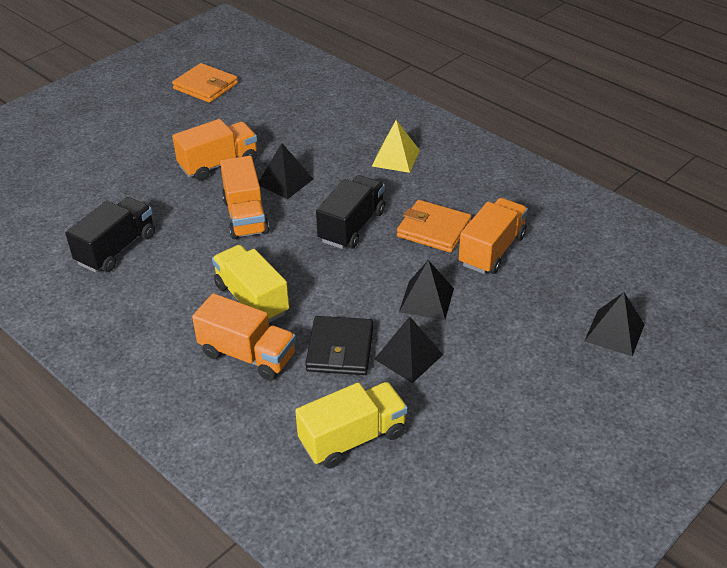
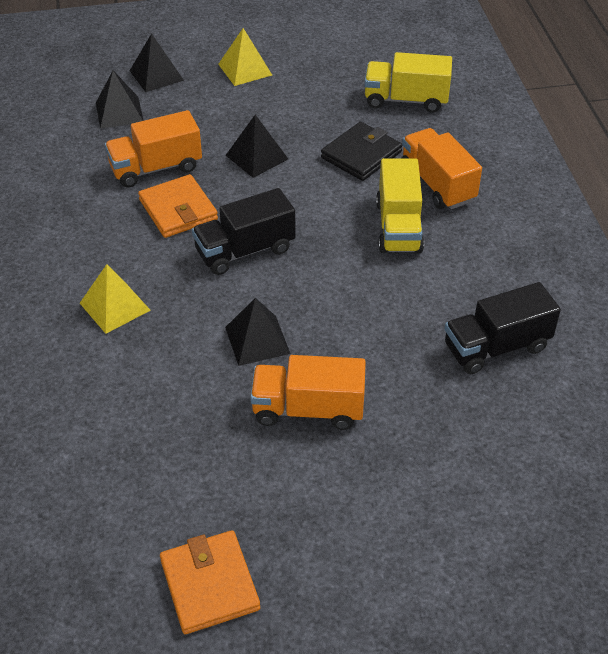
camera: 145 degrees left, 5 degrees up
orange truck [220,156,269,239] -> none
black pyramid [374,316,443,383] -> black pyramid moved to [96,70,144,129]
none -> yellow pyramid [218,28,272,86]

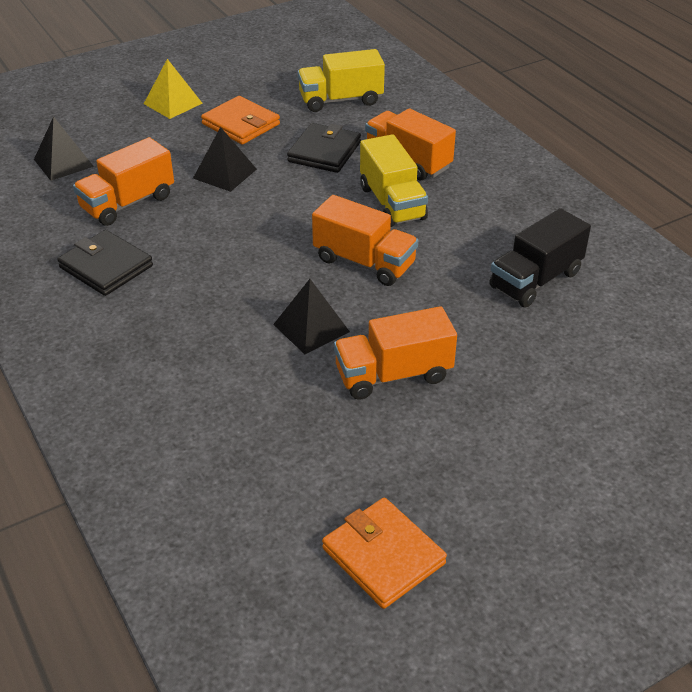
camera: 20 degrees left, 5 degrees down
yellow pyramid [80,264,151,334] -> none
black pyramid [130,33,184,92] -> none
orange wallet [138,174,218,238] -> orange wallet moved to [201,96,280,144]
black truck [192,188,296,275] -> none
none -> black wallet [58,230,153,296]
none -> orange truck [312,195,418,286]

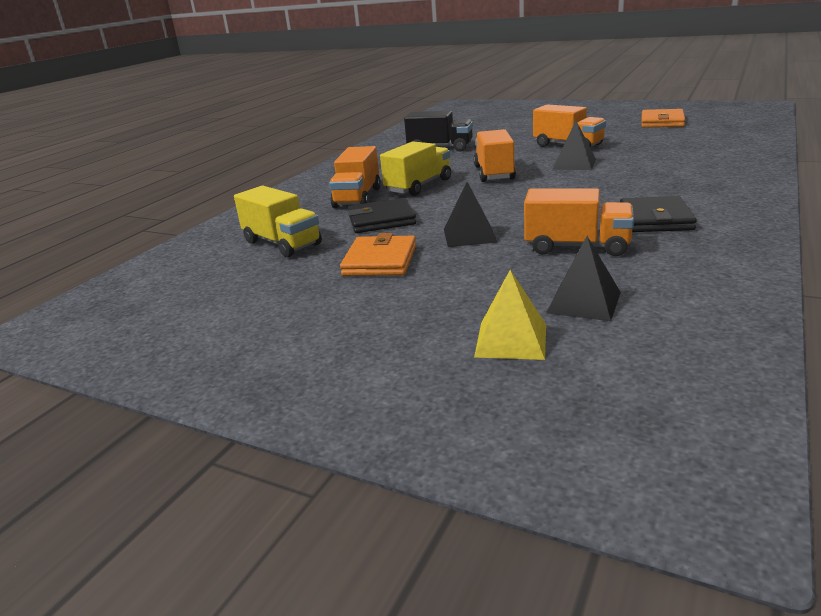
camera: 120 degrees left, 15 degrees down
yellow pyramid [144,59,203,119] -> yellow pyramid moved to [474,270,546,360]

